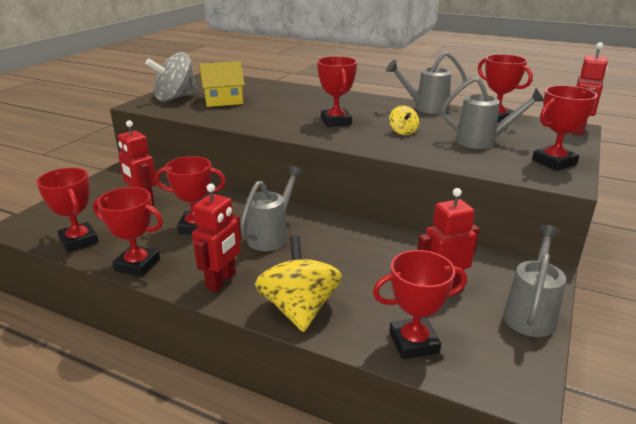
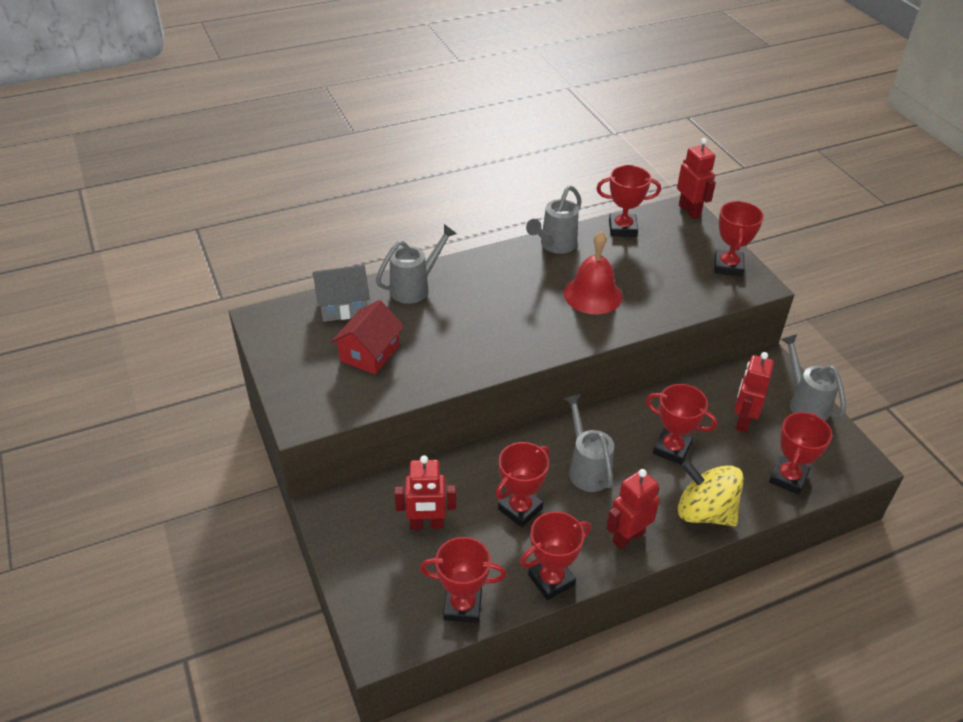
camera: 50 degrees left, 15 degrees up
grey spinning top [145,52,198,102] -> none
red robot [192,183,241,292] -> red robot turned 105 degrees counterclockwise [606,469,660,549]
yellow house [199,61,245,107] -> red house [331,300,404,374]
red trophy [317,56,357,127] -> red trophy moved to [646,384,717,465]
yellow spinning top [389,106,419,135] -> red bell [564,231,622,315]
grey watering can [441,76,544,149] -> grey watering can moved to [376,224,457,304]
none -> grey house [313,265,370,322]

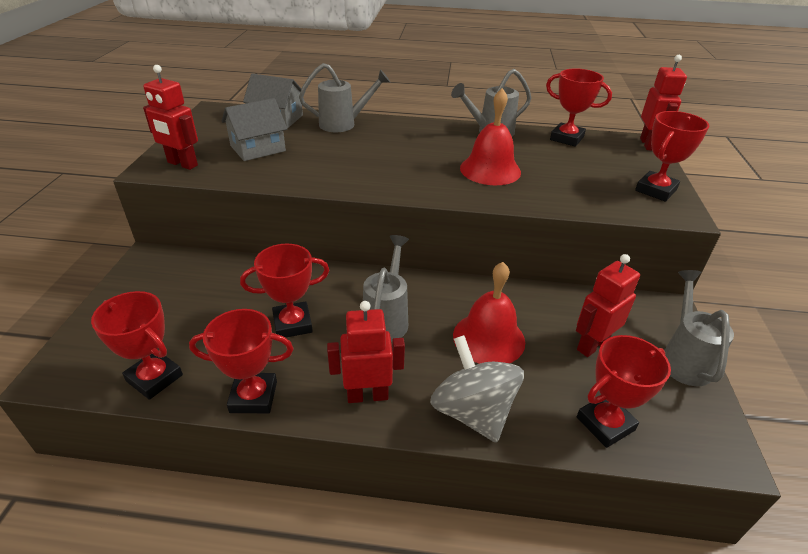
camera: 30 degrees right, 5 degrees down
red house [331,300,404,374] -> grey house [222,98,287,161]
red robot [394,455,456,529] -> red robot moved to [143,65,198,170]
red trophy [646,384,717,465] -> red bell [453,262,525,364]
yellow spinning top [678,460,744,526] -> grey spinning top [430,335,524,443]

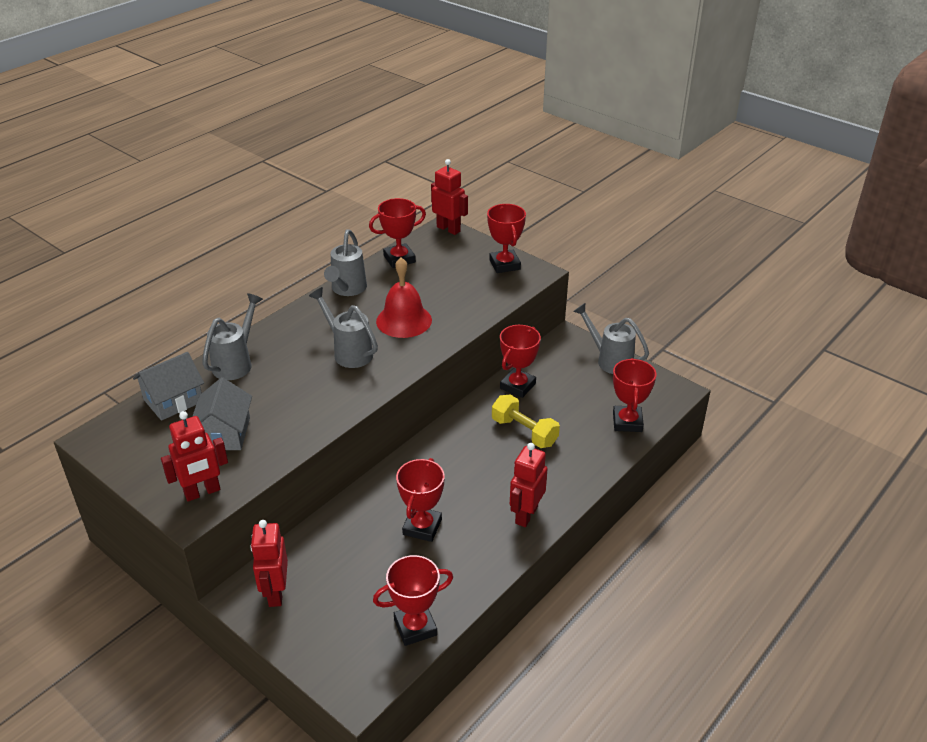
camera: 55 degrees left, 0 degrees up
red trophy [189,309,294,413] -> red trophy moved to [500,325,541,398]
grey watering can [363,235,409,342] -> grey watering can moved to [309,287,378,368]
grey spinning top [430,335,524,443] -> none
red bell [453,262,525,364] -> yellow dumbbell [492,395,560,448]
red robot [576,254,640,357] -> red robot moved to [250,520,288,607]

